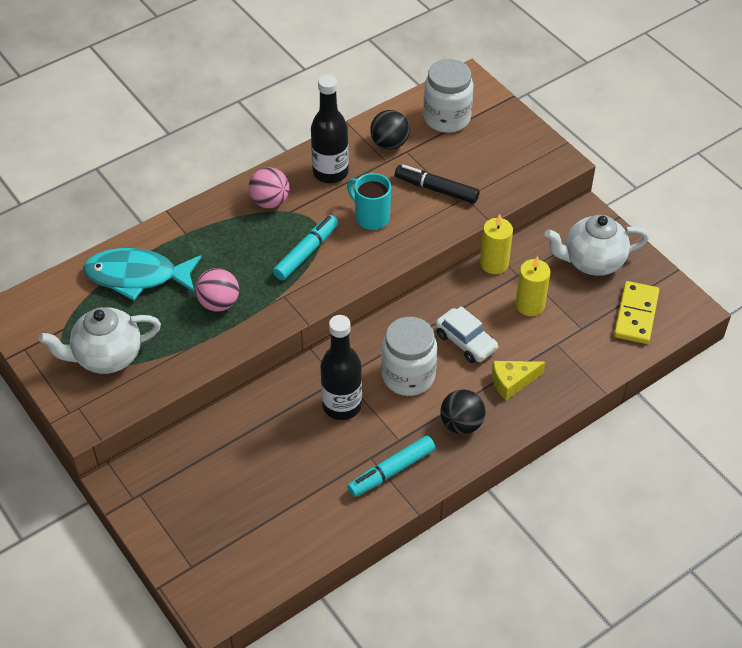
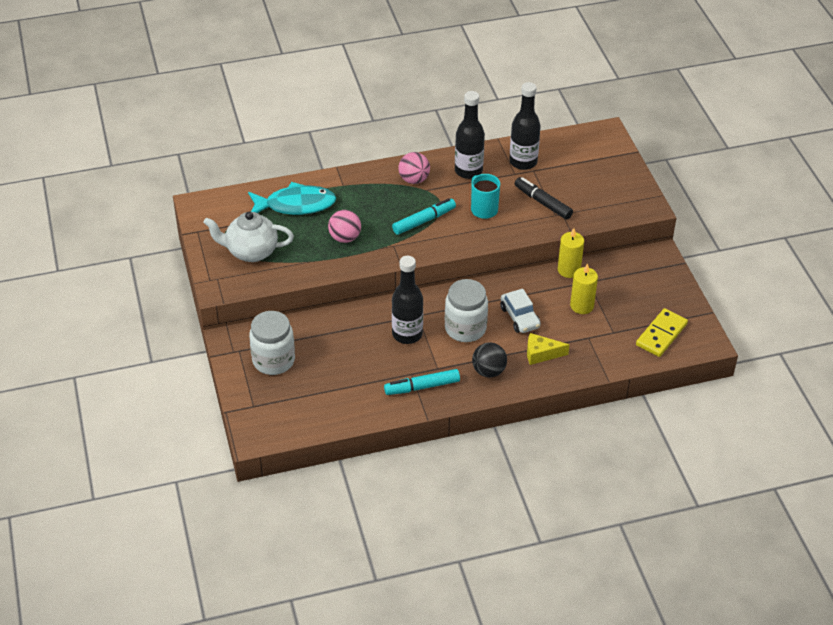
camera: 20 degrees right, 5 degrees down
turquoise fish [83,248,202,301] -> turquoise fish turned 150 degrees clockwise [248,182,336,215]
black ball [370,110,410,150] -> black bottle [509,82,541,170]
white jar [423,59,473,133] -> white jar moved to [249,311,295,375]
white teapot [545,215,649,276] -> none

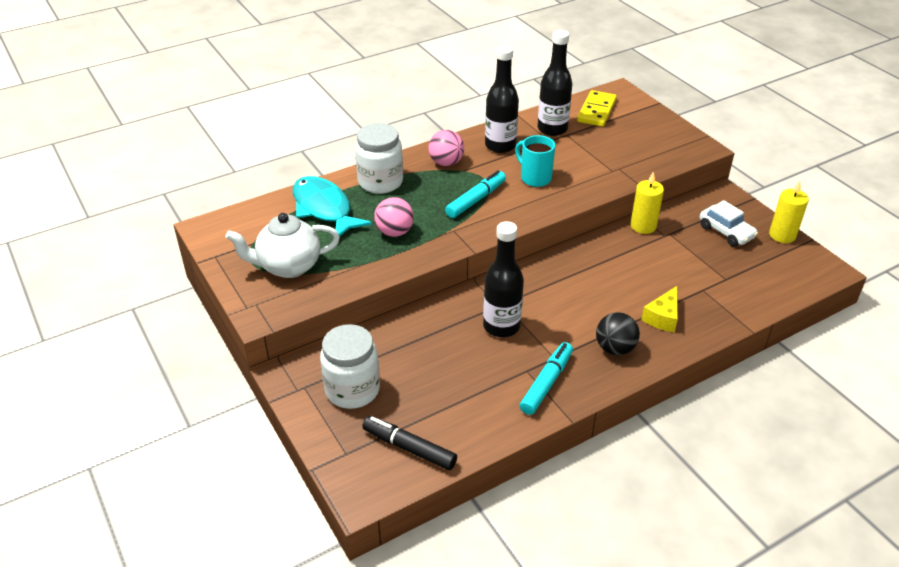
camera: 15 degrees left, 5 degrees down
turquoise fish [248,182,336,215] -> turquoise fish turned 105 degrees counterclockwise [293,176,372,236]
turquoise marker [384,369,460,395] -> turquoise marker turned 150 degrees clockwise [520,342,573,415]
white jar [445,279,488,342] -> white jar moved to [355,123,403,194]
white car [500,289,541,333] -> white car moved to [700,200,758,246]
black marker [514,177,573,220] -> black marker moved to [362,416,457,470]
yellow cheese [527,333,569,365] -> yellow cheese turned 45 degrees counterclockwise [641,286,678,332]
yellow candle [570,263,598,314] -> yellow candle moved to [769,181,809,243]
yellow domino [636,308,688,357] -> yellow domino moved to [577,90,617,127]

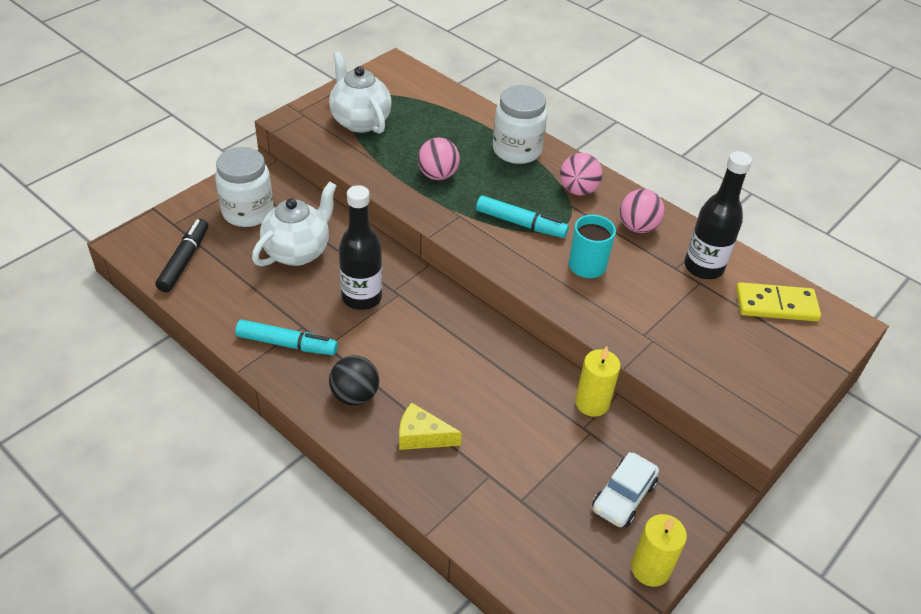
camera: 70 degrees right, 5 degrees up
turquoise fish [293,176,372,236] -> none
black bottle [485,45,519,153] -> pink ball [620,189,665,233]
none -> white teapot [252,181,337,266]

